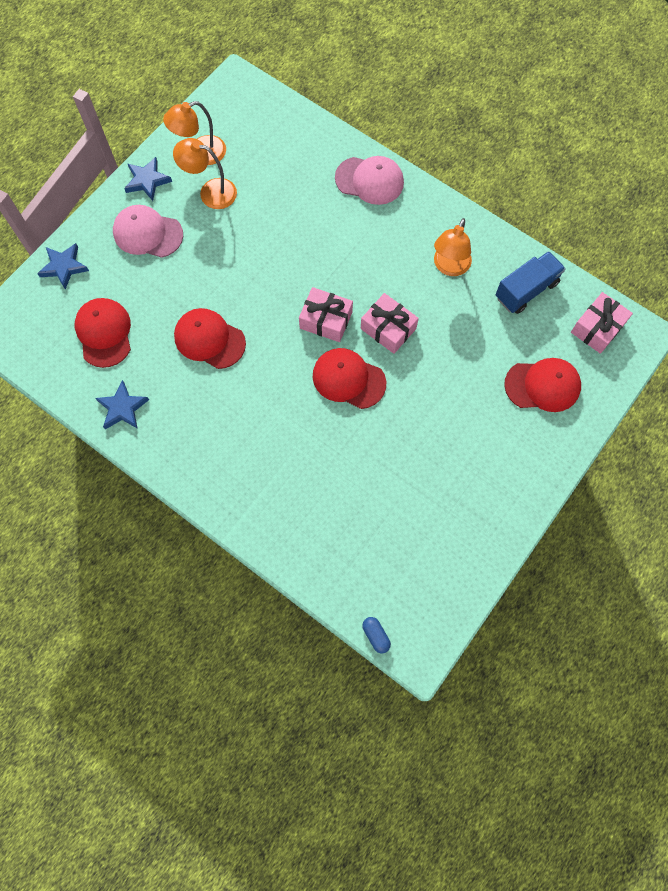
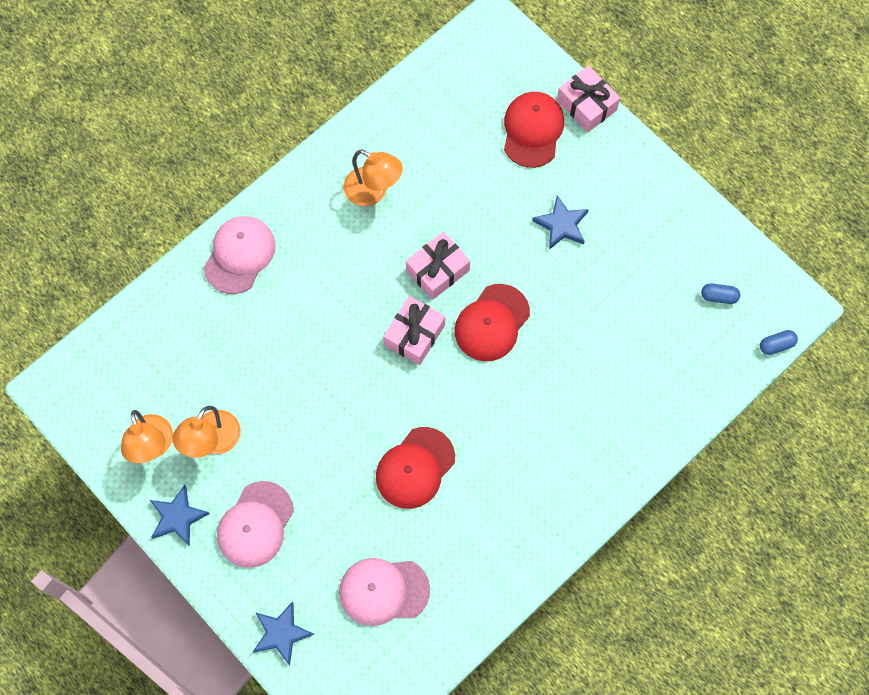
camera: 80 degrees left, 0 degrees up
red cap [75,298,131,368] -> pink cap [339,558,430,626]
blue star [95,380,149,429] -> blue star moved to [532,195,589,250]
blue truck [496,251,566,314] -> none
pink gift [571,292,633,354] -> pink gift moved to [557,65,620,132]
none -> blue capsule [701,283,740,304]

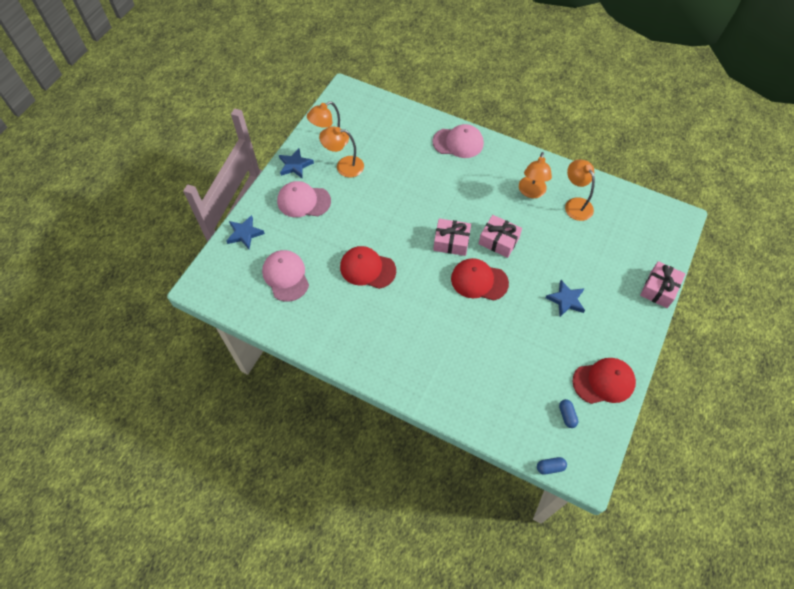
camera: 70 degrees right, 10 degrees down
red cap [504,92,564,168] -> red cap moved to [573,358,636,404]
blue capsule [760,330,798,355] -> blue capsule turned 60 degrees counterclockwise [537,457,567,475]
none -> orange lamp [565,159,595,221]

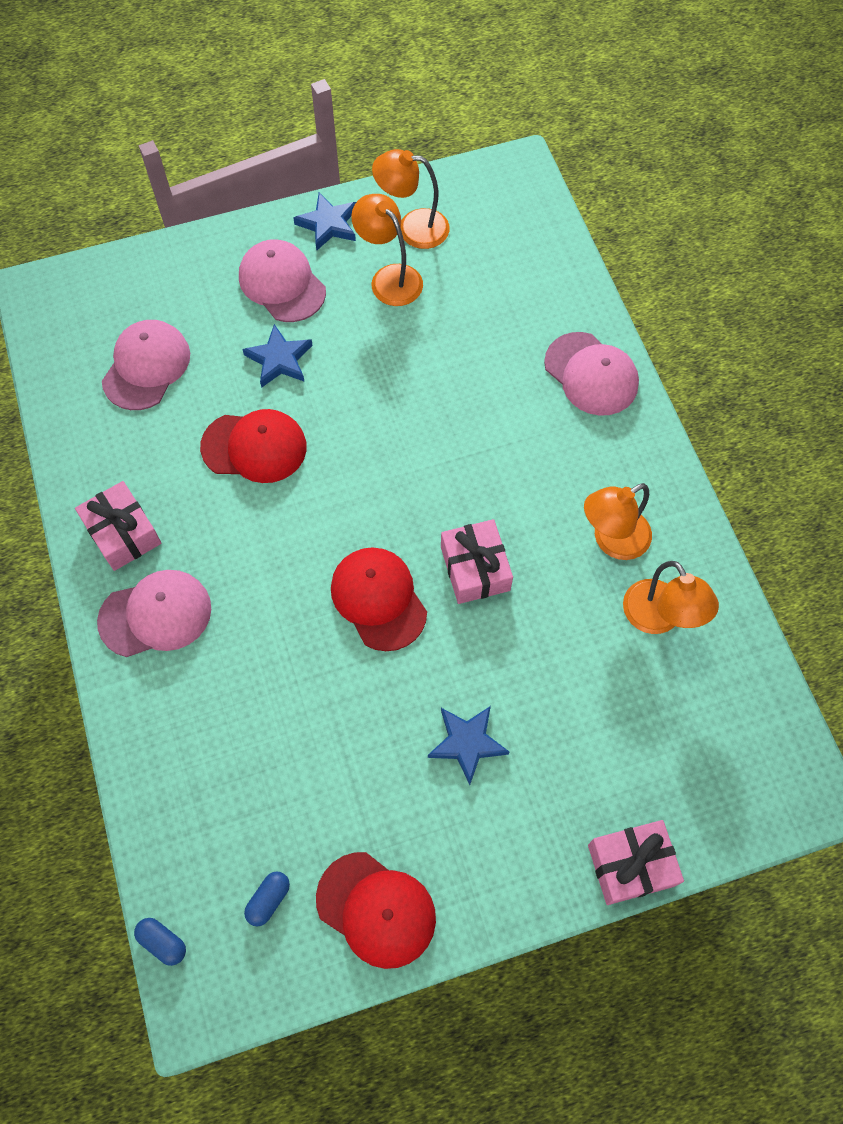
camera: 45 degrees right, 5 degrees up
blue star [226,215,265,249] -> blue star moved to [242,324,313,388]
red cap [340,246,396,289] -> red cap turned 120 degrees clockwise [200,409,307,483]
pink gift [433,218,471,256] -> pink gift moved to [75,481,162,571]
orange lamp [565,159,595,221] -> orange lamp turned 135 degrees clockwise [623,561,719,634]
none -> pink cap [97,570,211,657]

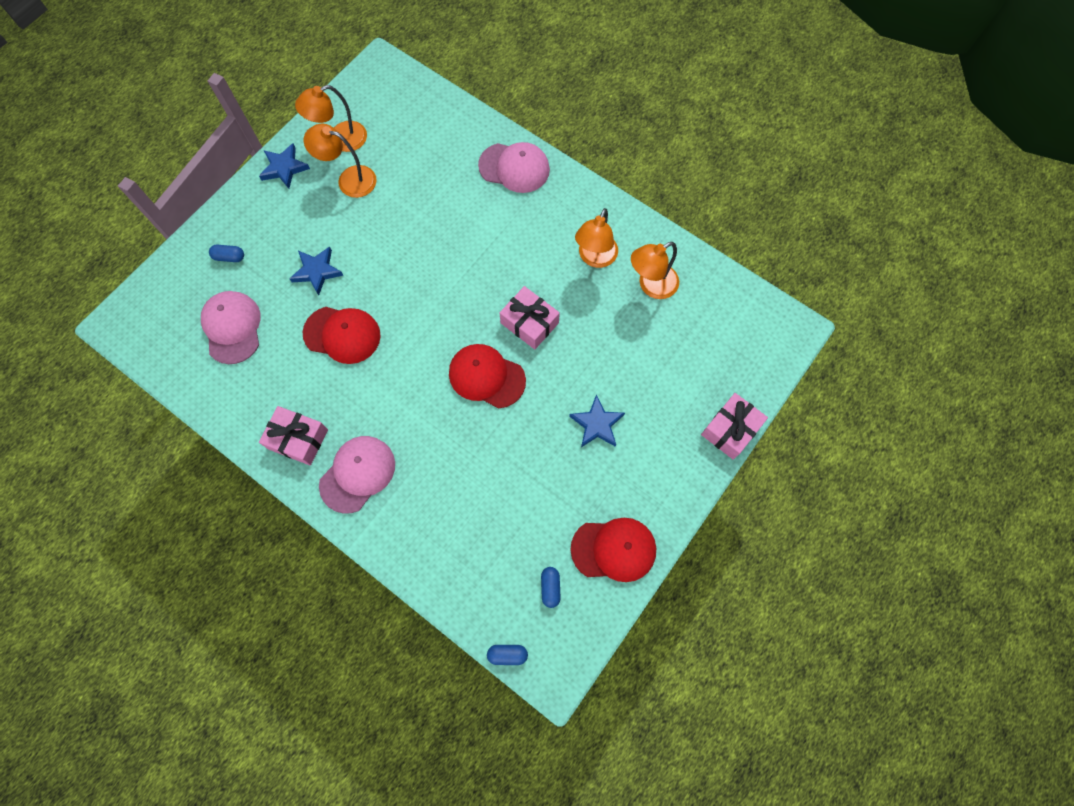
camera: 35 degrees left, 5 degrees up
red cap [200,409,307,483] -> red cap turned 45 degrees clockwise [303,307,381,364]
pink cap [239,239,326,322] -> none
orange lamp [623,561,719,634] -> orange lamp turned 120 degrees clockwise [631,242,679,299]
none -> blue capsule [209,245,244,262]

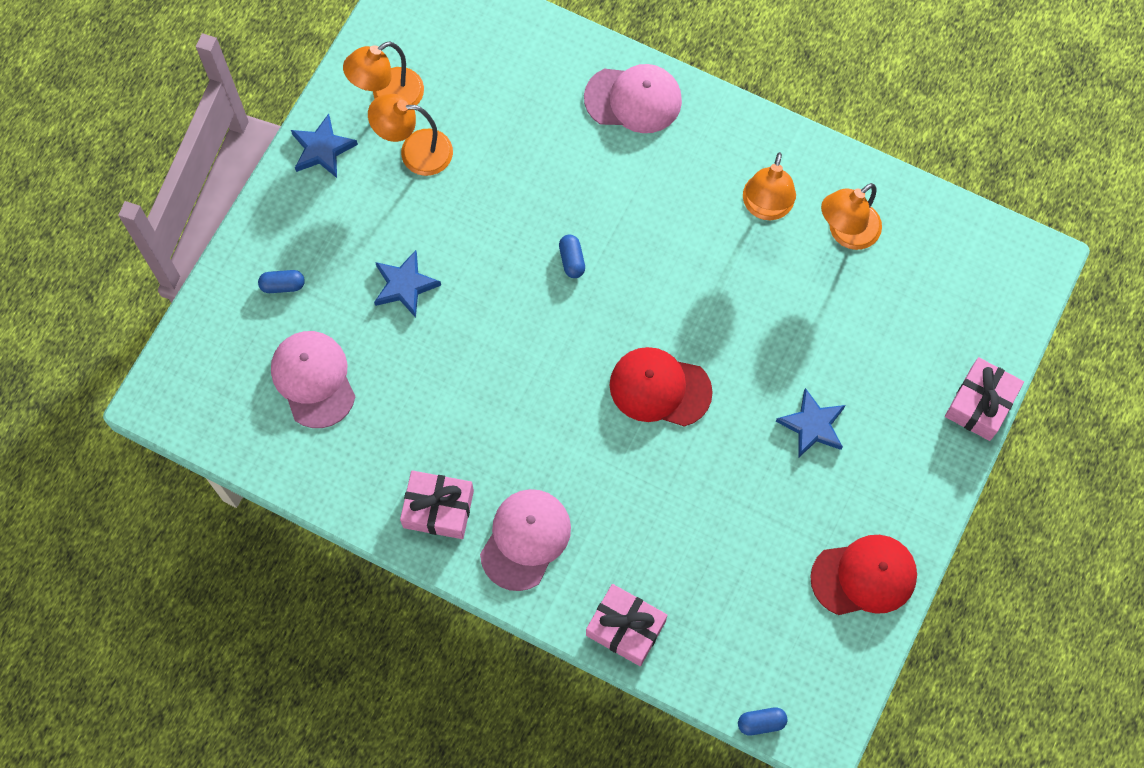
camera: 10 degrees left, 0 degrees up
red cap [303,307,381,364] -> none
pink gift [499,286,560,349] -> pink gift moved to [586,584,668,666]
blue capsule [541,567,561,608] -> blue capsule moved to [559,235,585,278]

